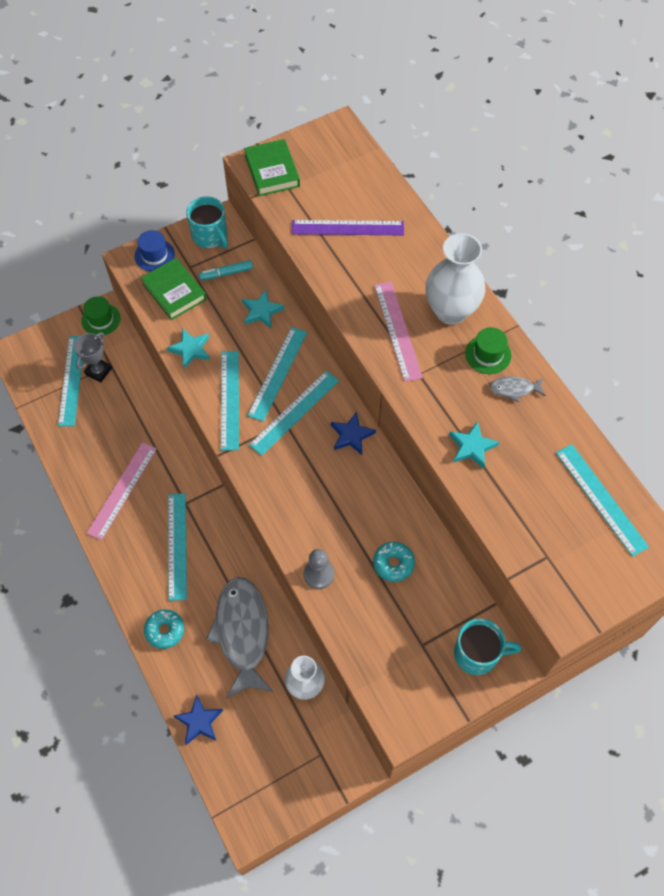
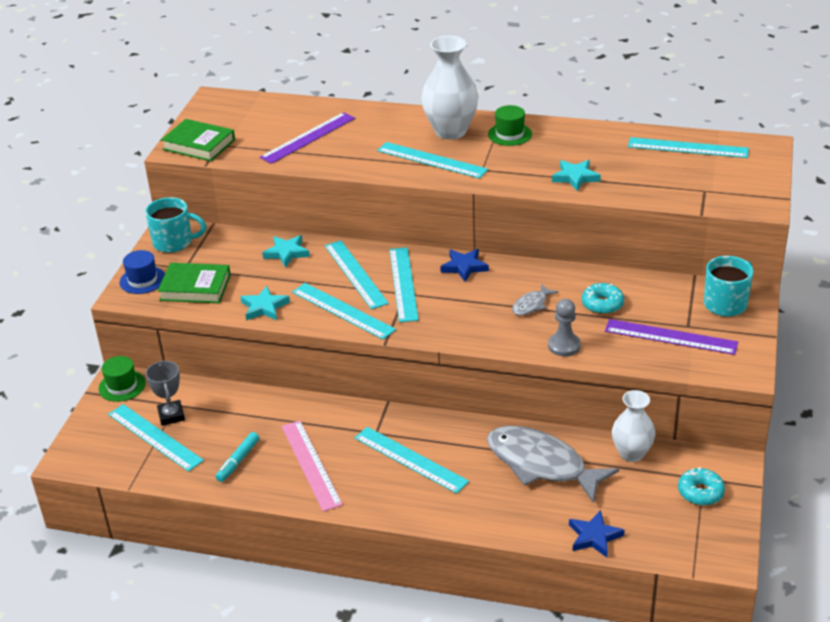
camera: 45 degrees left, 25 degrees down
turquoise donut [144,609,184,649] -> turquoise donut moved to [678,467,725,505]
turquoise marker [199,260,253,280] -> turquoise marker moved to [215,432,259,482]
pink ruler [374,281,423,382] -> turquoise ruler [377,142,488,179]
grey fish [490,376,546,402] -> grey fish moved to [512,284,559,315]
none -> purple ruler [605,319,738,355]

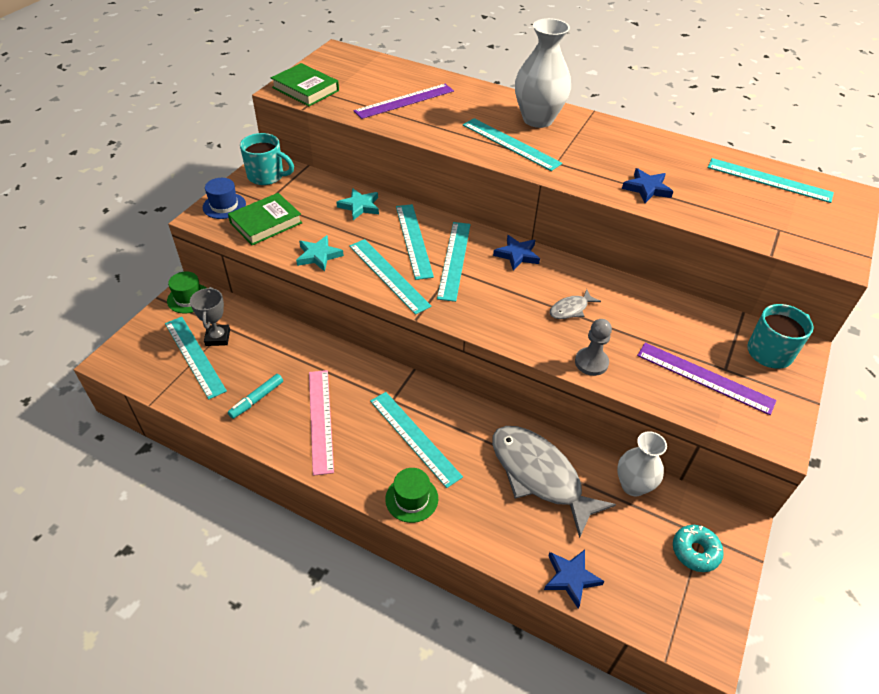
camera: 10 degrees right, 10 degrees up
green book [158,263,231,303] -> green book turned 60 degrees counterclockwise [228,193,302,245]
green hat [488,105,532,146] -> green hat moved to [385,468,438,523]
turquoise star [552,160,601,191] -> blue star [622,168,673,203]
turquoise donut [582,283,624,314] -> none

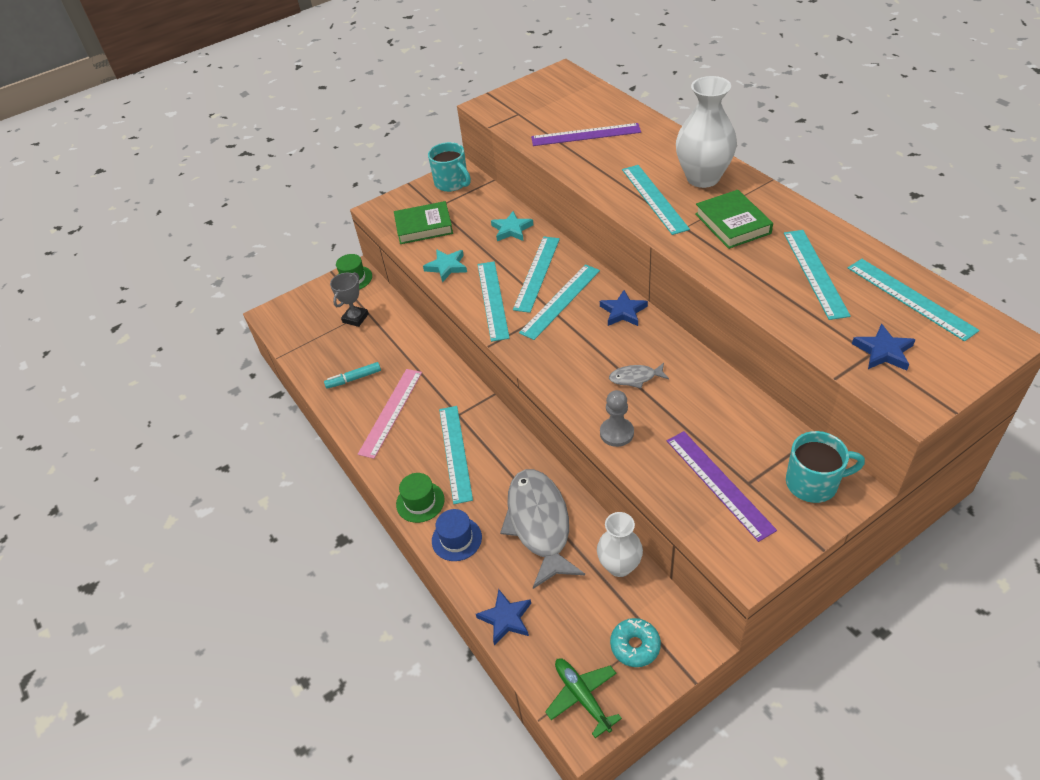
camera: 35 degrees right, 0 degrees up
turquoise ruler [165,317,227,399] -> turquoise ruler moved to [784,230,851,320]
blue hat [203,178,246,219] -> blue hat moved to [432,509,482,561]
green book [271,63,339,106] -> green book moved to [695,190,773,249]
blue star [622,168,673,203] -> blue star moved to [852,324,916,371]
none -> green plane [545,658,622,738]

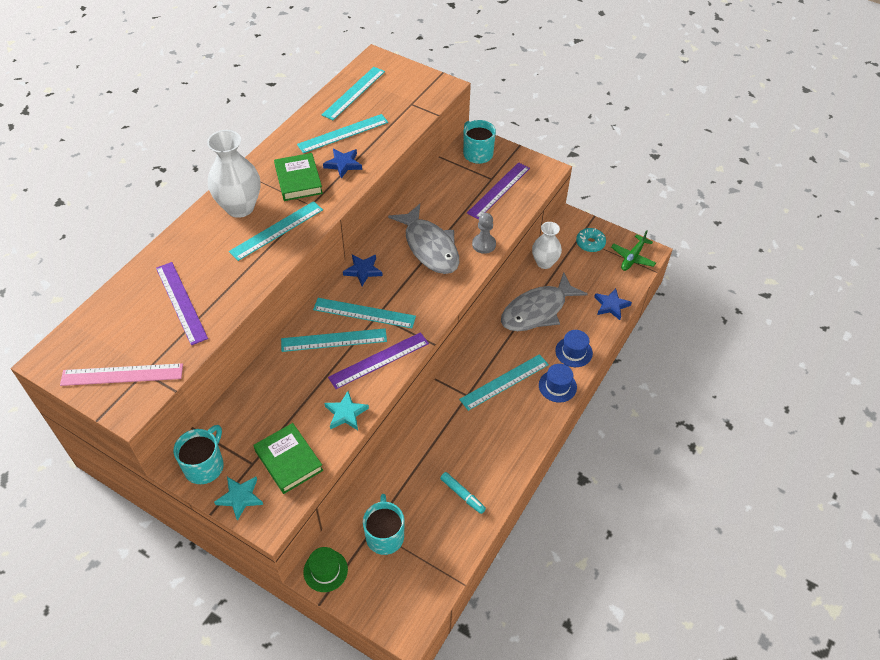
camera: 120 degrees left, 5 degrees up
grey trophy [330,272,369,327] -> turquoise mug [363,494,404,555]
pink ruler [358,369,422,459] -> pink ruler moved to [60,363,183,386]
green hat [396,473,445,523] -> blue hat [539,364,577,403]
turquoise ruler [478,261,510,342] -> purple ruler [328,332,429,389]
turquoise star [491,211,533,241] -> turquoise star moved to [214,477,263,521]
grey fish [609,363,669,388] -> grey fish [388,204,459,274], size x2.26
green book [695,190,773,249] -> green book turned 60 degrees counterclockwise [274,153,323,201]
blue star [852,324,916,371] -> blue star moved to [323,148,362,179]

